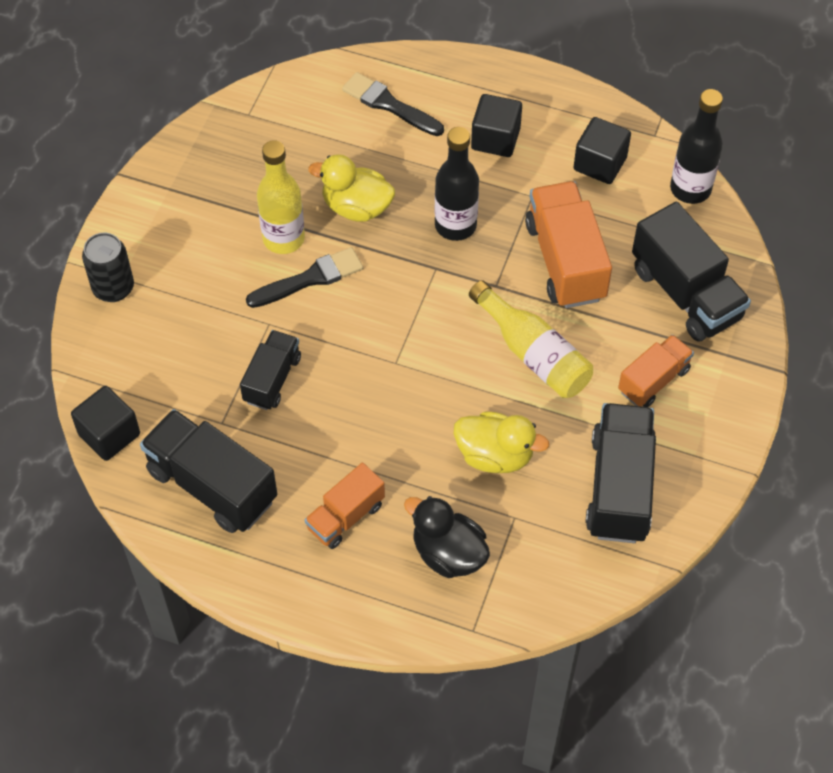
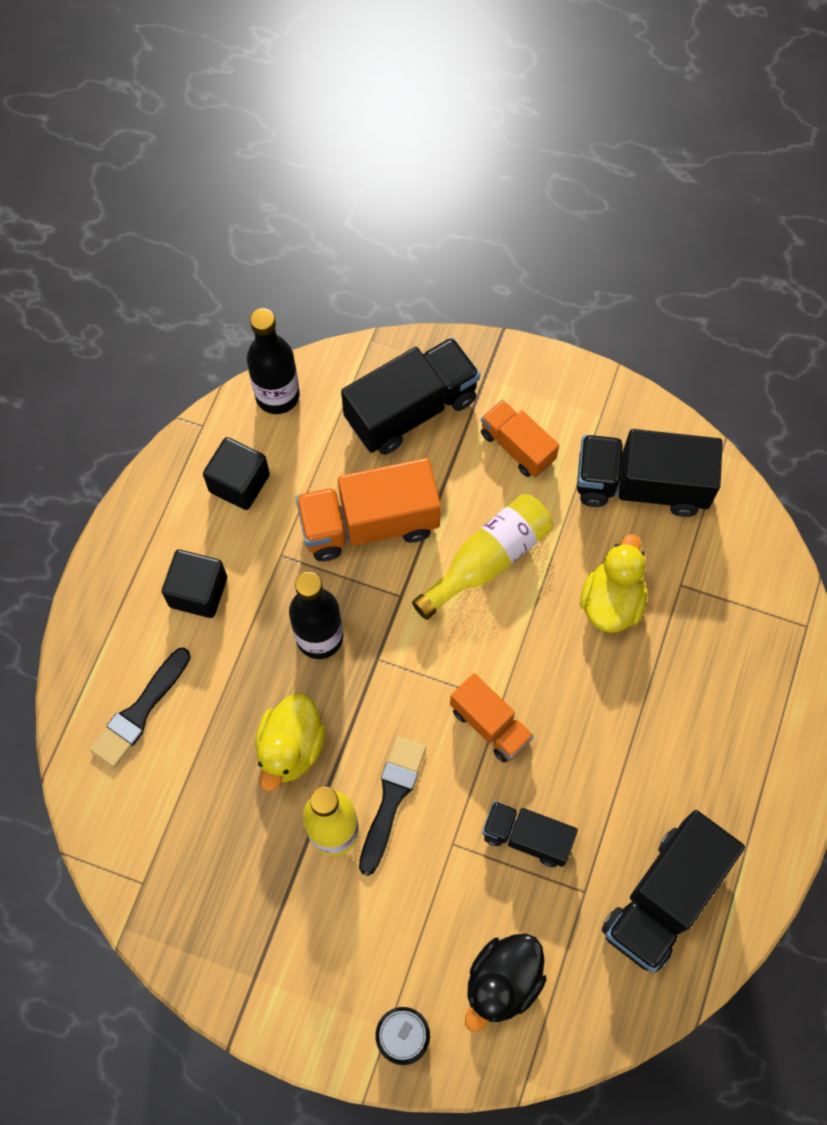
camera: 90 degrees left, 10 degrees up
black cube [71,386,140,461] -> none
black brush [246,247,363,308] -> black brush turned 45 degrees clockwise [359,737,426,876]
orange truck [305,463,385,549] -> orange truck moved to [450,673,534,763]
black duck [404,496,490,578] -> black duck moved to [465,933,547,1032]

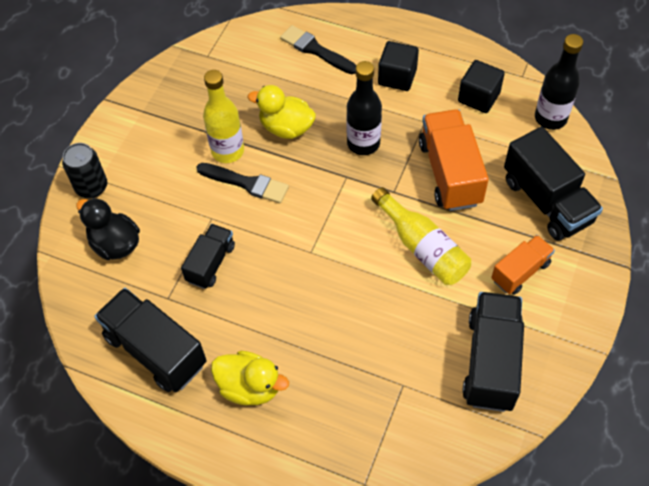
camera: 95 degrees right, 10 degrees down
orange truck [450,673,534,763] -> none
yellow duck [580,534,647,633] -> yellow duck moved to [211,351,289,405]

